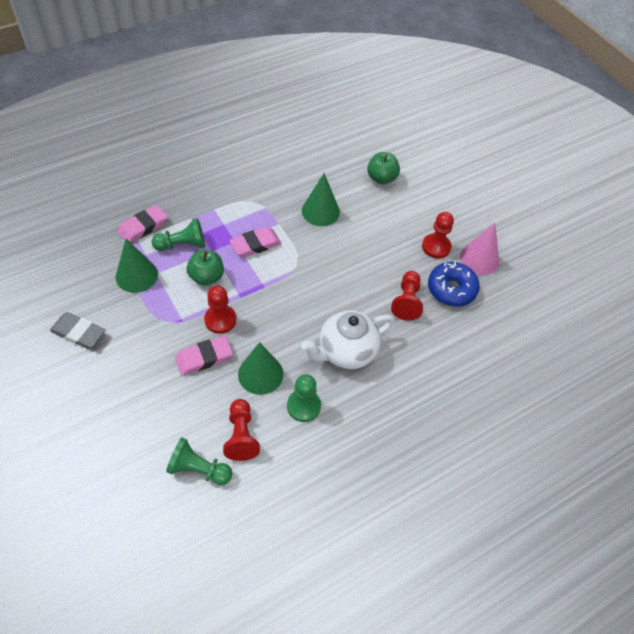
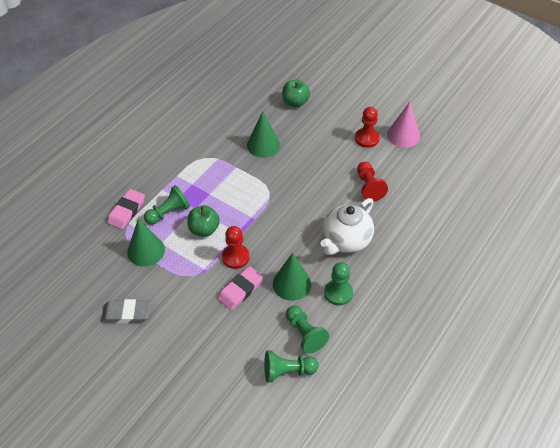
camera: 20 degrees left, 5 degrees down
red pawn [223,399,260,461] -> green pawn [286,306,329,353]
pink eraser [229,227,282,257] -> none
blue donut [428,262,480,307] -> none

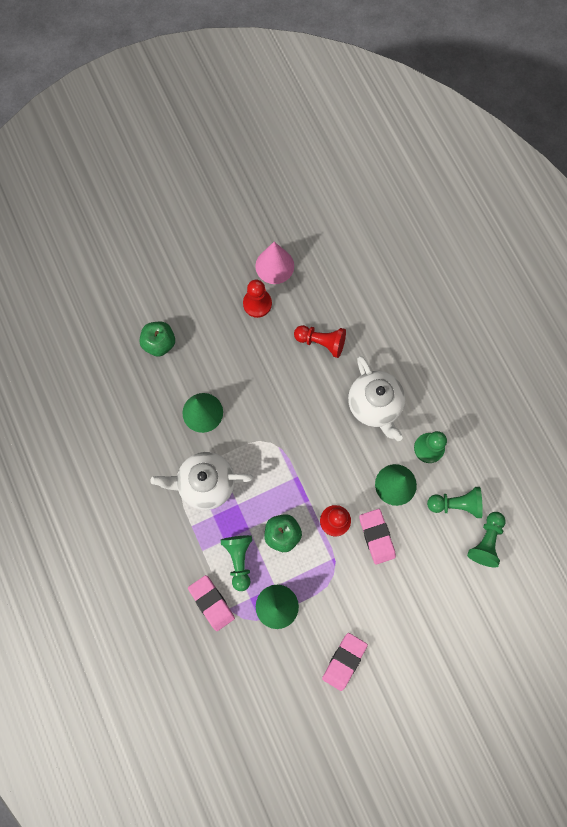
camera: 60 degrees left, 25 degrees up
grey eraser [101,299,150,323] -> pink eraser [322,633,368,691]
none -> white teapot [150,452,253,510]

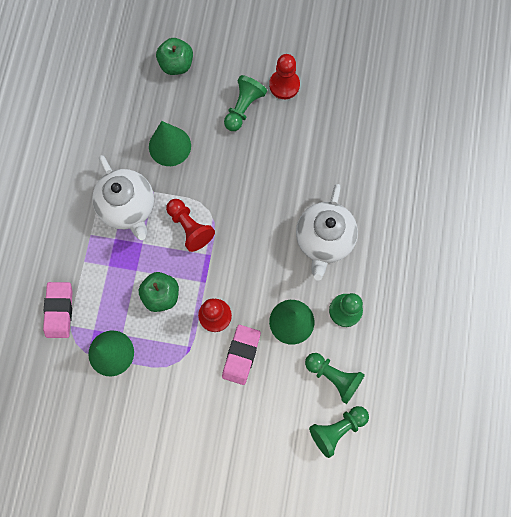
camera: 35 degrees right, 0 degrees up
white teapot [150,452,253,510] -> white teapot turned 150 degrees counterclockwise [92,155,154,240]
green pawn [220,535,252,591] -> green pawn moved to [224,75,267,131]
pink cone [255,242,294,284] -> none
red pawn [294,325,346,358] -> red pawn moved to [166,199,215,252]
pink eraser [322,633,368,691] -> none

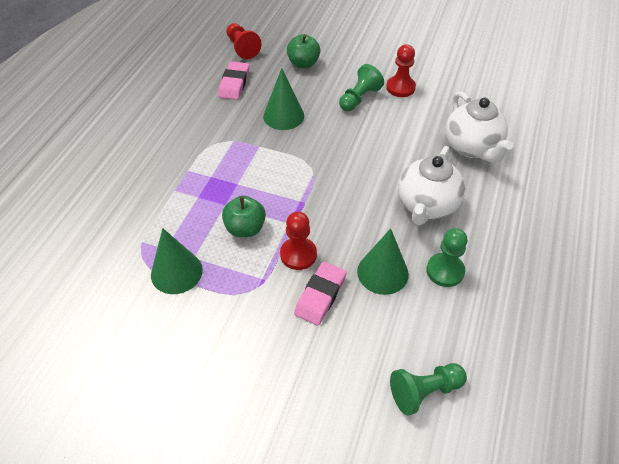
camera: 10 degrees right, 25 degrees down
pink eraser [43,282,73,338] -> pink eraser moved to [218,61,249,100]
white teapot [92,155,154,240] -> white teapot moved to [445,91,513,163]
red pawn [166,199,215,252] -> red pawn moved to [226,23,262,59]
green pawn [305,353,365,404] -> none

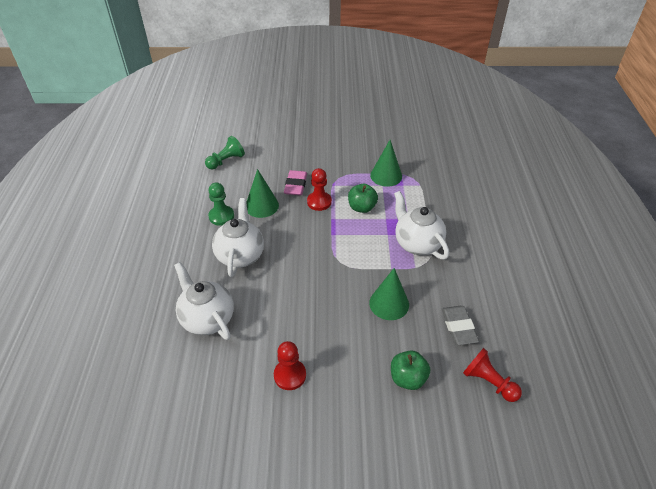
camera: 160 degrees right, 5 degrees down
pink eraser [218,61,249,100] -> grey eraser [442,306,479,345]
green pawn [339,64,384,111] -> none
none -> white teapot [394,191,449,260]

